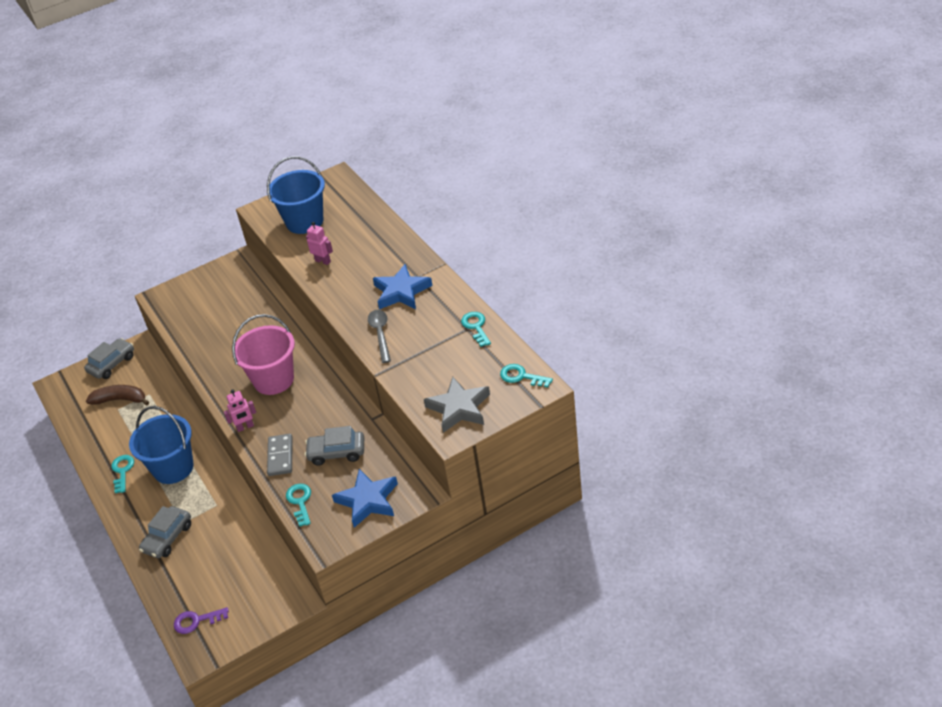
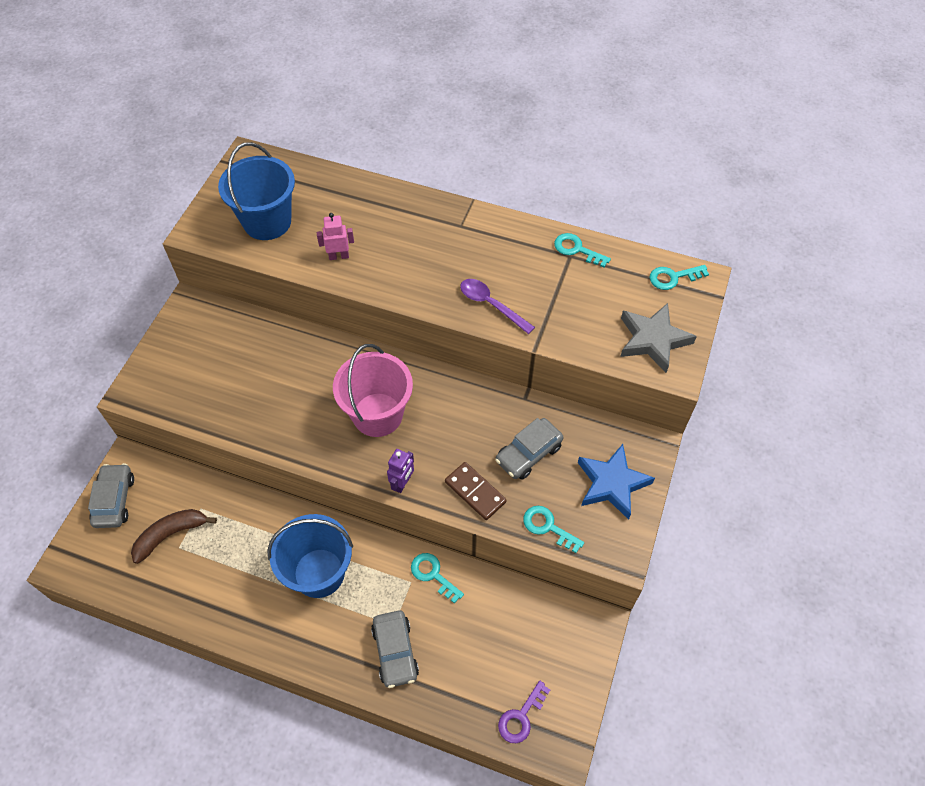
camera: 45 degrees left, 15 degrees up
turquoise key [111,455,134,493] -> turquoise key moved to [411,553,464,604]
pink robot [224,390,256,432] -> purple robot [387,449,414,493]
grey domino [267,434,293,476] -> brown domino [445,462,507,520]
grey spoon [368,310,391,363] -> purple spoon [460,279,535,334]
blue star [373,264,433,309] -> none

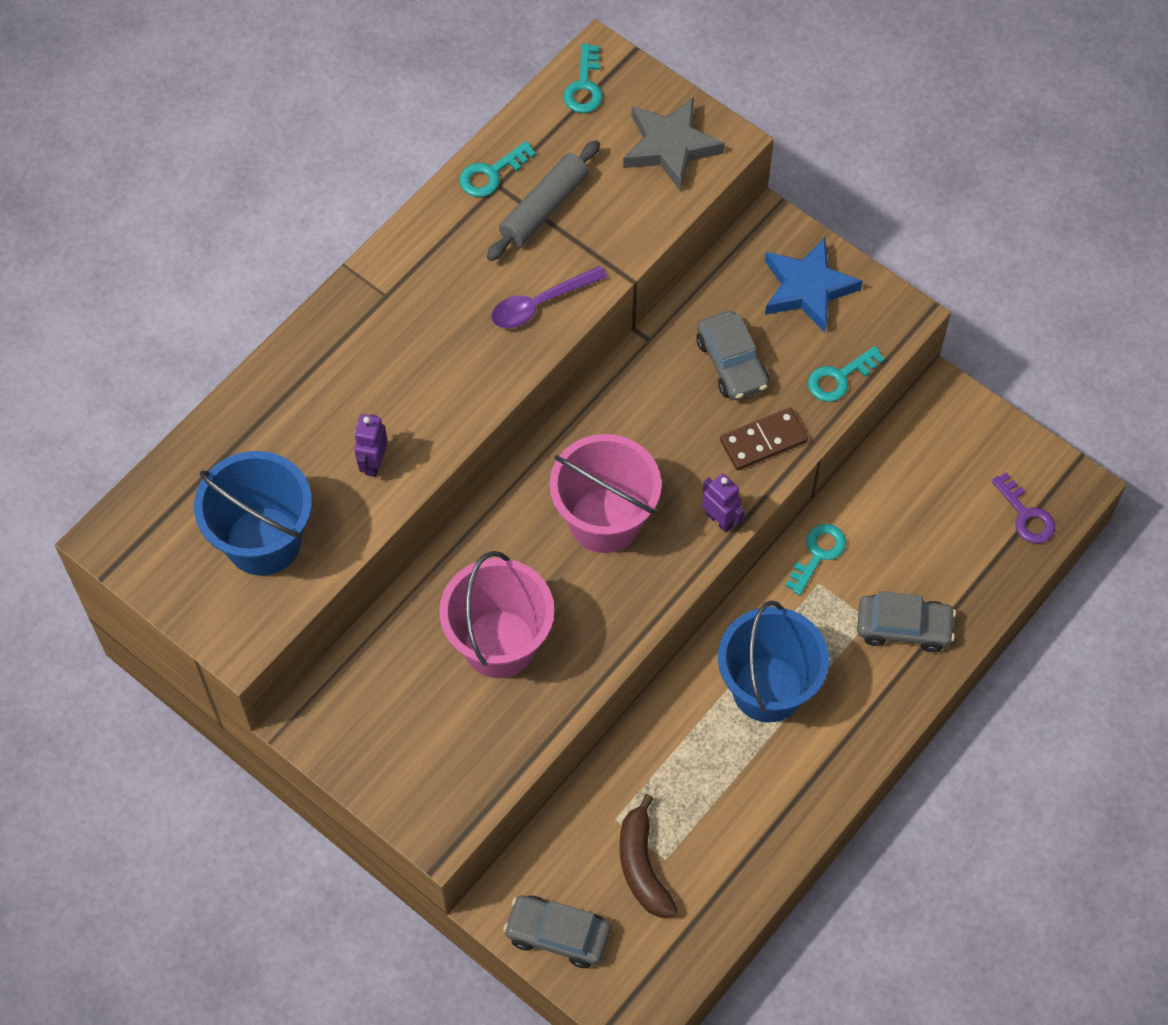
camera: 70 degrees left, 5 degrees up
pink robot [317,213,354,260] -> purple robot [354,414,387,477]
turquoise key [411,553,464,604] -> turquoise key turned 150 degrees clockwise [785,524,846,595]
none -> pink bucket [439,551,554,678]
none -> grey rolling pin [487,140,600,261]

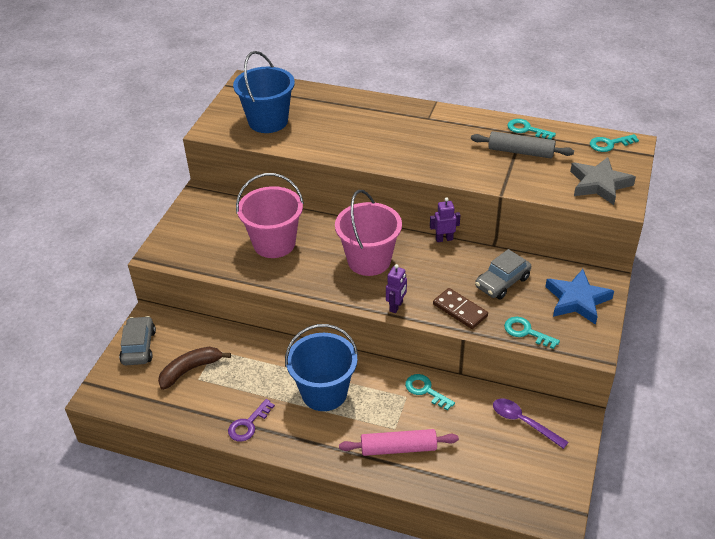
camera: 70 degrees right, 20 degrees down
purple robot [354,414,387,477] -> purple robot moved to [430,197,460,242]
purple spoon [491,266,607,328] -> purple spoon moved to [493,398,568,449]
turquoise key [785,524,846,595] -> turquoise key turned 150 degrees counterclockwise [405,374,455,410]
grey car [857,591,956,652] -> pink rolling pin [339,429,459,456]
purple key [991,472,1055,543] -> purple key moved to [228,399,275,442]

